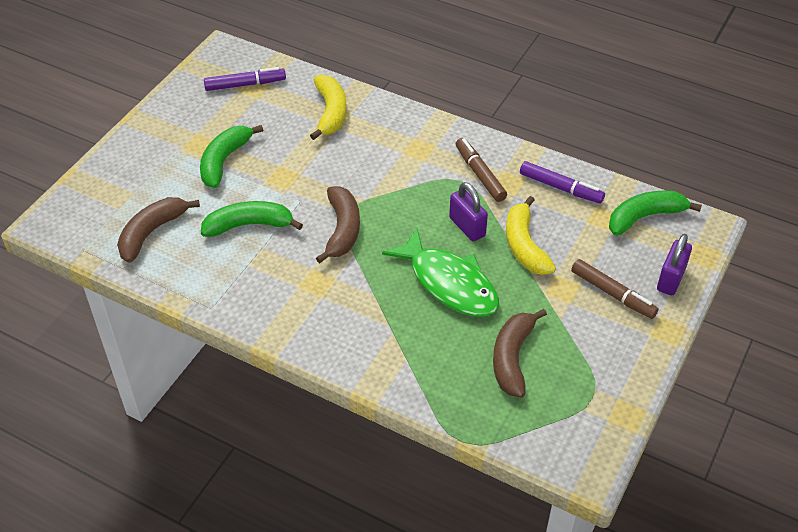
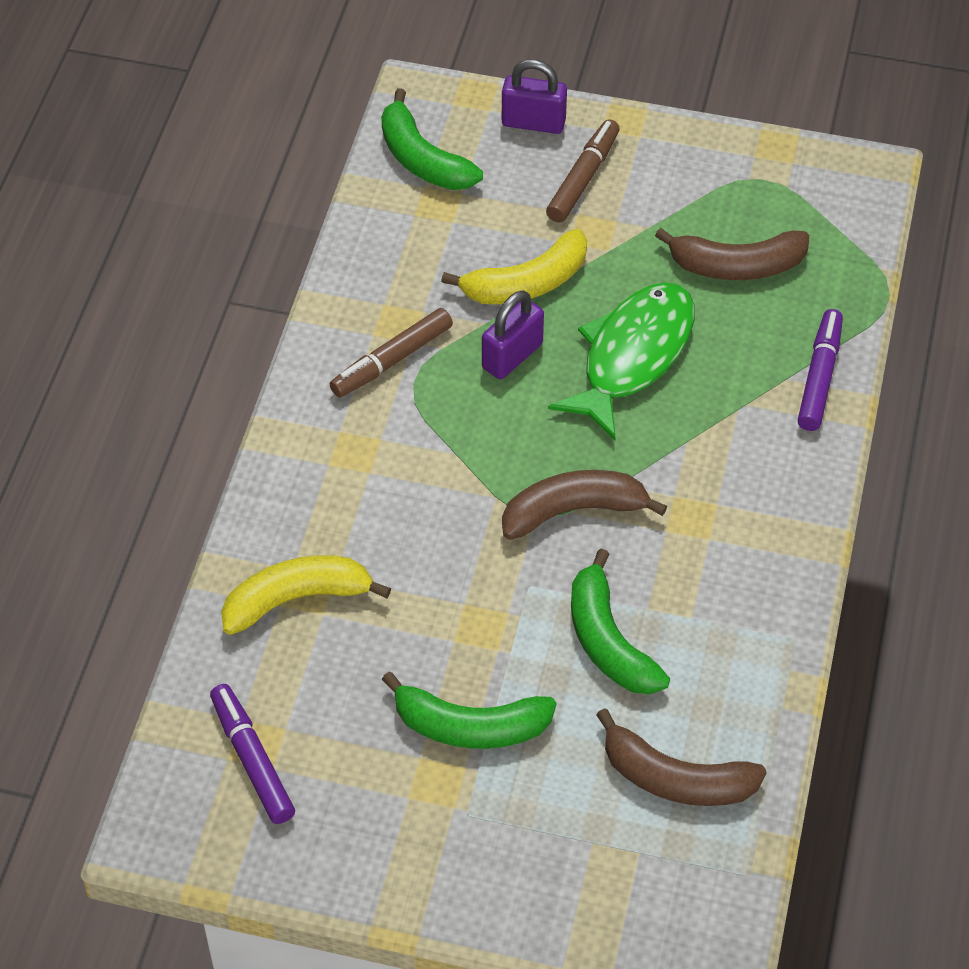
camera: 105 degrees left, 5 degrees up
purple marker [520,161,605,203] -> purple marker moved to [798,309,843,431]

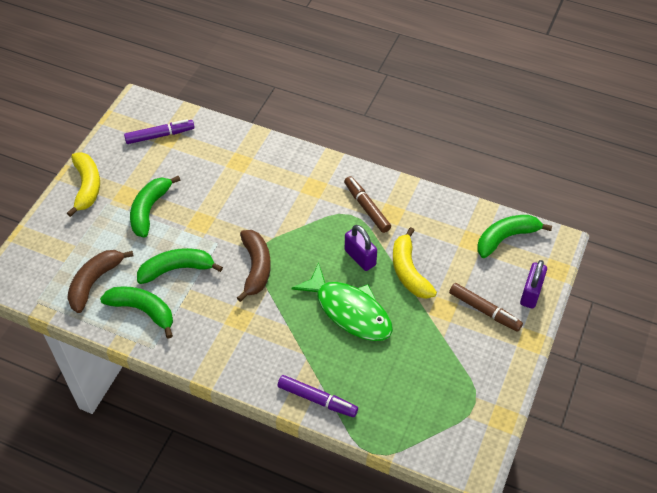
camera: 100 degrees right, 0 degrees up
yellow banana [221,555,391,635] -> yellow banana moved to [67,152,100,217]
brown banana [655,228,809,280] -> none
none -> green banana [100,286,173,339]

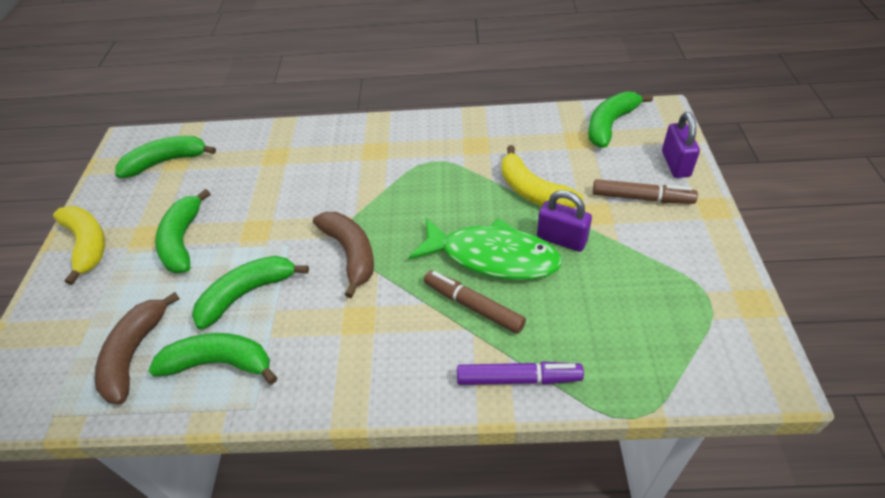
camera: 20 degrees left, 5 degrees down
purple marker [124,119,194,144] -> green banana [115,136,216,178]
brown marker [344,176,391,233] -> brown marker moved to [424,270,526,334]
purple padlock [345,225,377,271] -> purple padlock moved to [537,190,592,252]

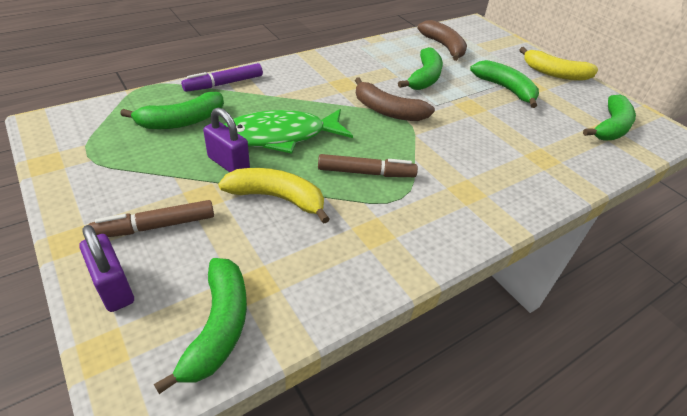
camera: 140 degrees right, 5 degrees down
green banana [148,333,277,384] -> green banana moved to [121,92,224,129]
brown marker [424,270,526,334] -> brown marker moved to [318,154,418,177]
purple padlock [537,190,592,252] -> purple padlock turned 45 degrees clockwise [203,107,250,172]

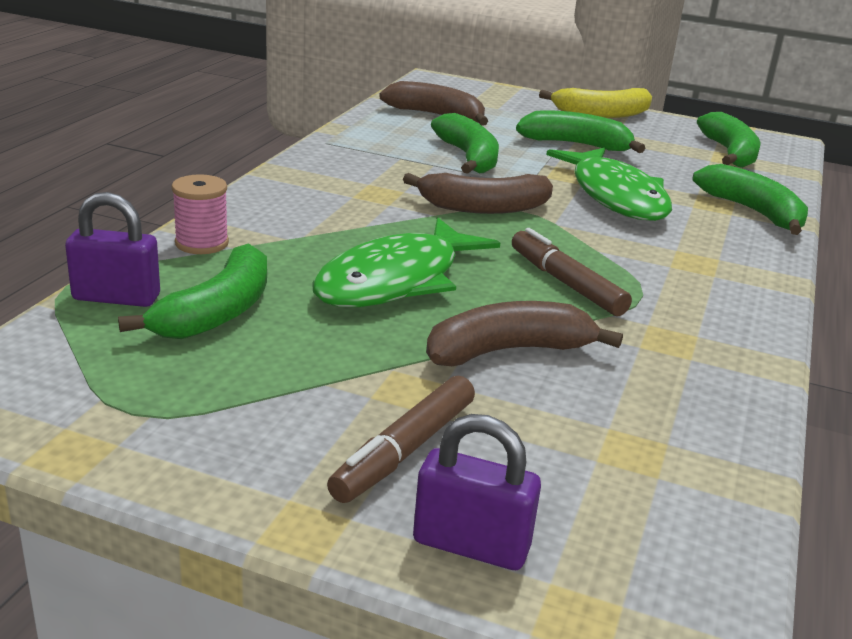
camera: 35 degrees left, 15 degrees down
green banana [154,258,247,394] -> green banana moved to [692,164,808,235]
purple marker [181,63,263,92] -> pink spool [172,174,229,254]
purple padlock [203,107,250,172] -> purple padlock moved to [65,192,160,307]
yellow banana [218,168,330,224] -> brown banana [426,301,623,366]
brown marker [318,154,418,177] -> brown marker turned 90 degrees counterclockwise [512,228,632,316]
none -> green fish [546,148,672,221]

